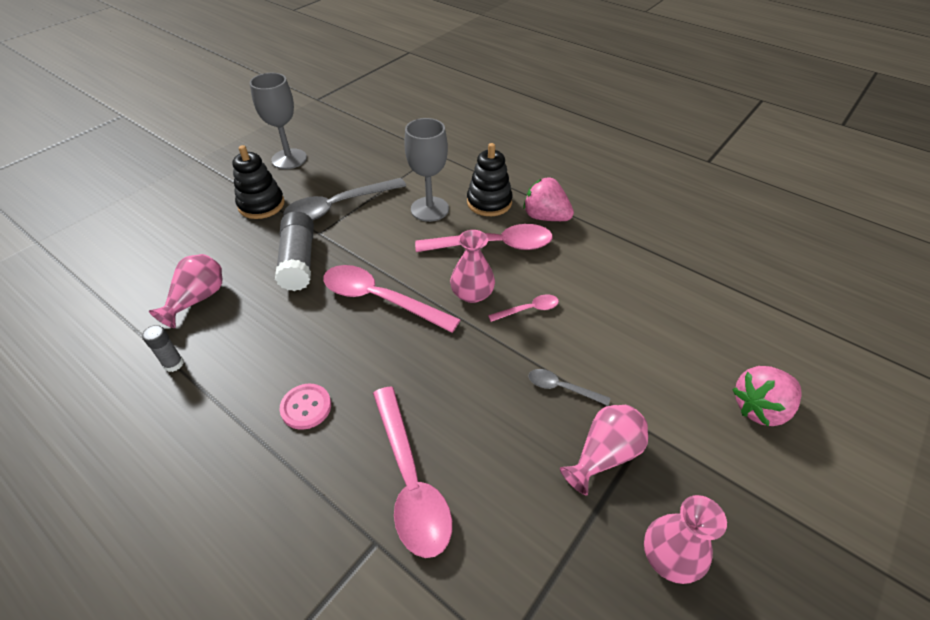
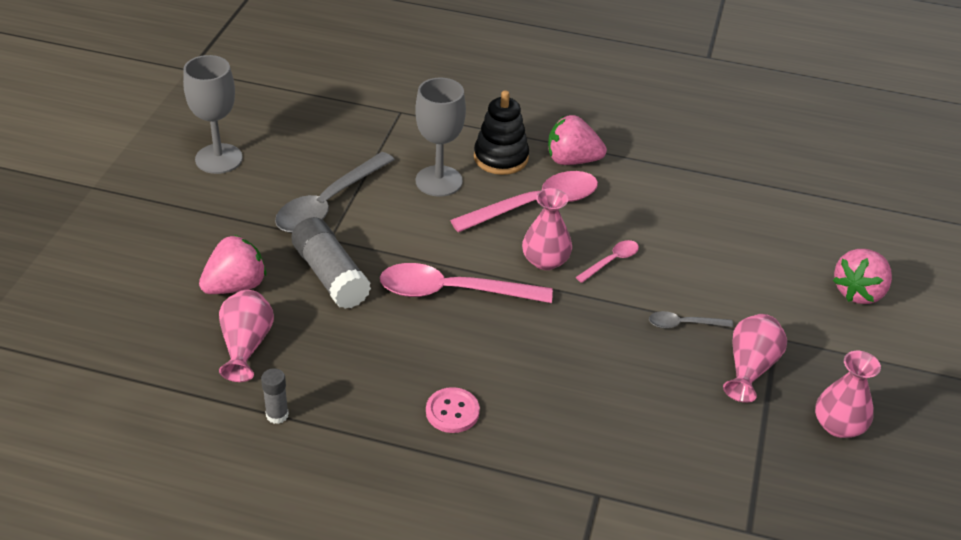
camera: 25 degrees left, 5 degrees down
black stacking toy [232,145,285,219] -> none
pink spoon [373,387,452,558] -> none
none -> pink strawberry [199,235,266,294]

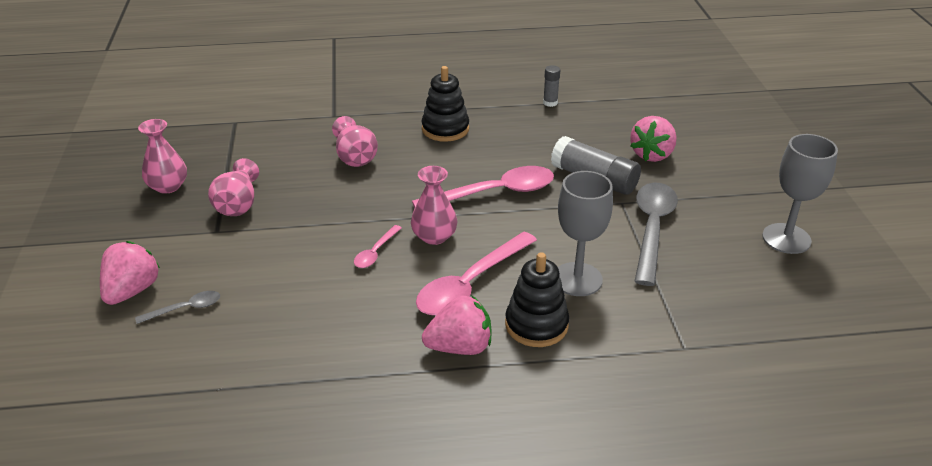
camera: 160 degrees right, 5 degrees down
pink vase [219,290,274,382] -> pink vase moved to [332,116,378,167]
pink button [426,387,480,433] -> black stacking toy [421,66,469,142]
grey spoon [649,311,733,328] -> grey spoon moved to [135,291,220,324]

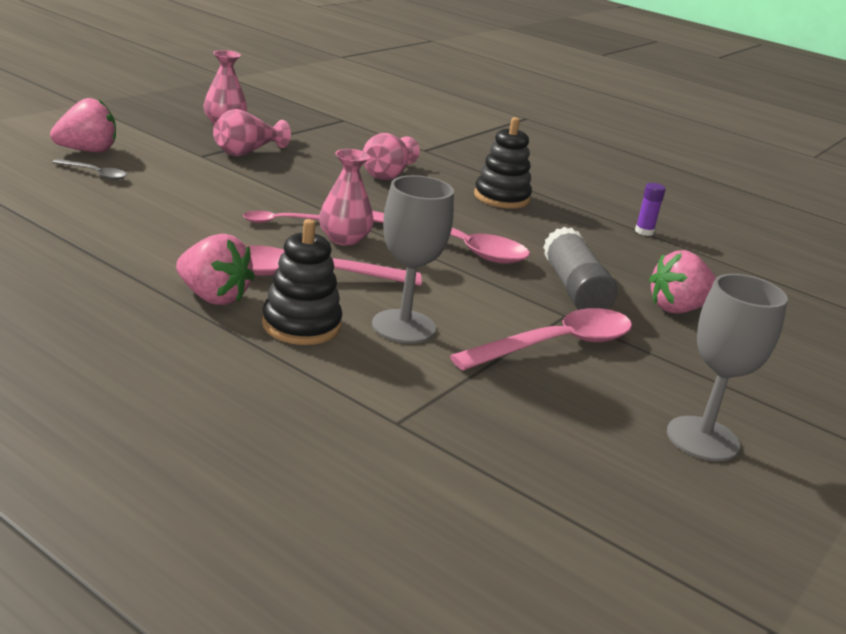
camera: 40 degrees right, 10 degrees down
grey glue stick [543,65,560,107] -> purple glue stick [635,183,666,236]
grey spoon [634,183,678,286] -> pink spoon [450,308,632,371]

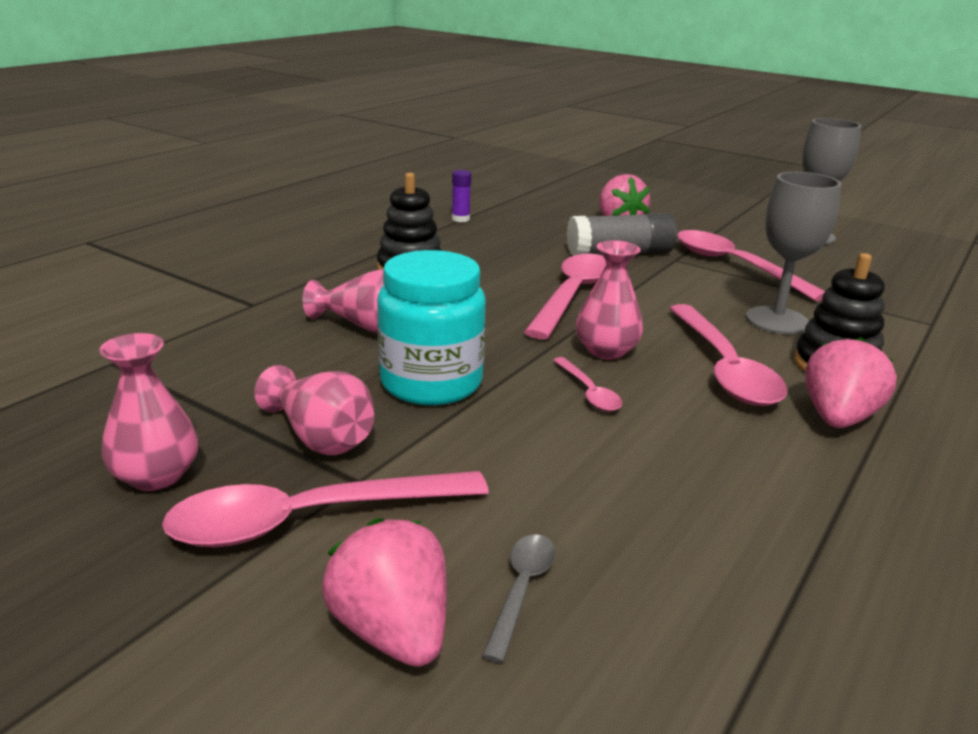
camera: 90 degrees left, 0 degrees up
none -> pink spoon [162,471,489,547]
none -> turquoise jar [377,250,486,405]

